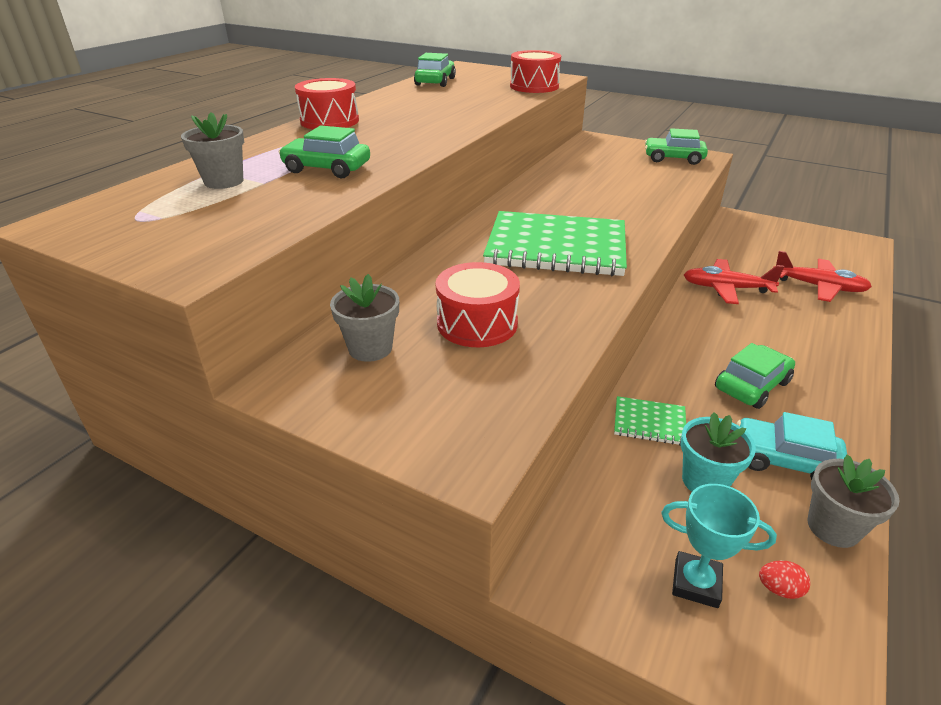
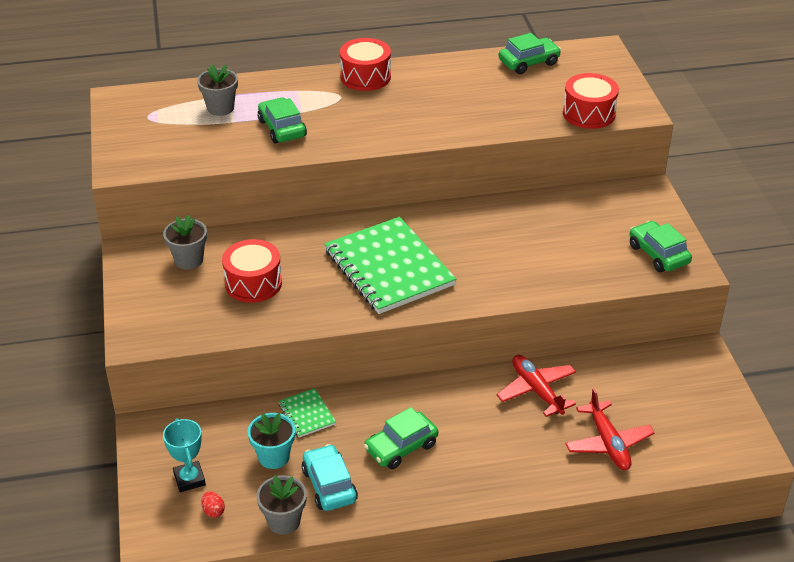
camera: 50 degrees right, 5 degrees up
green car [715,343,795,409] -> green car turned 135 degrees clockwise [364,407,438,469]

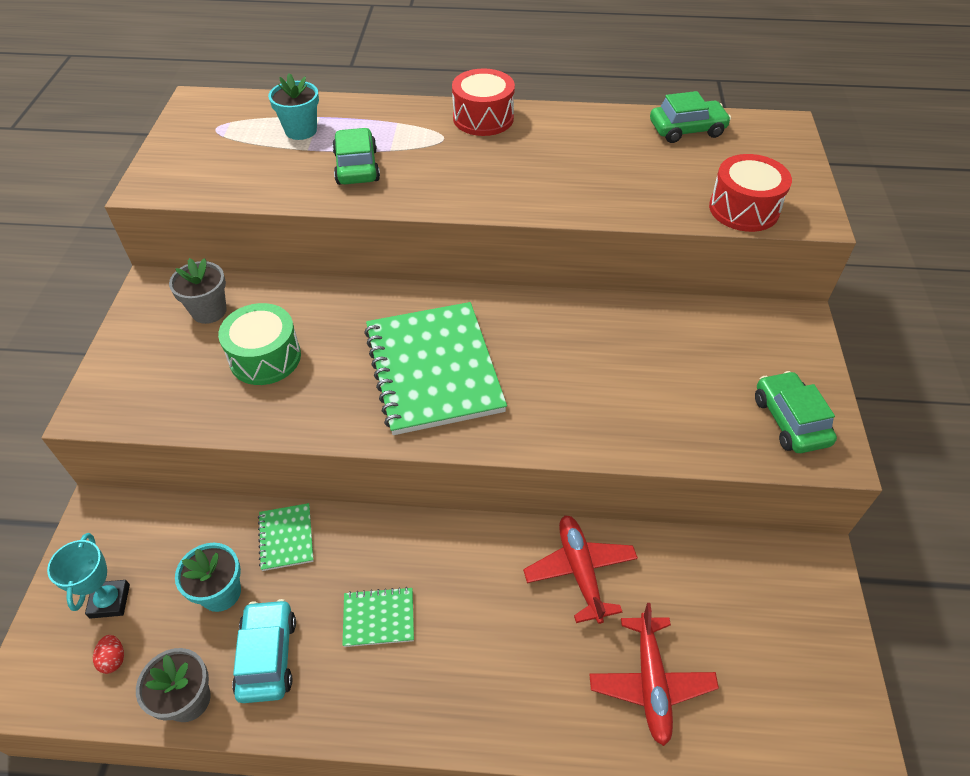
camera: 15 degrees right, 10 degrees up
grey flower pot [197,64,238,116] -> turquoise flower pot [268,73,319,140]
red drum [222,239,282,303] -> green drum [218,303,301,385]
green car [364,407,438,469] -> green notebook [342,587,414,647]

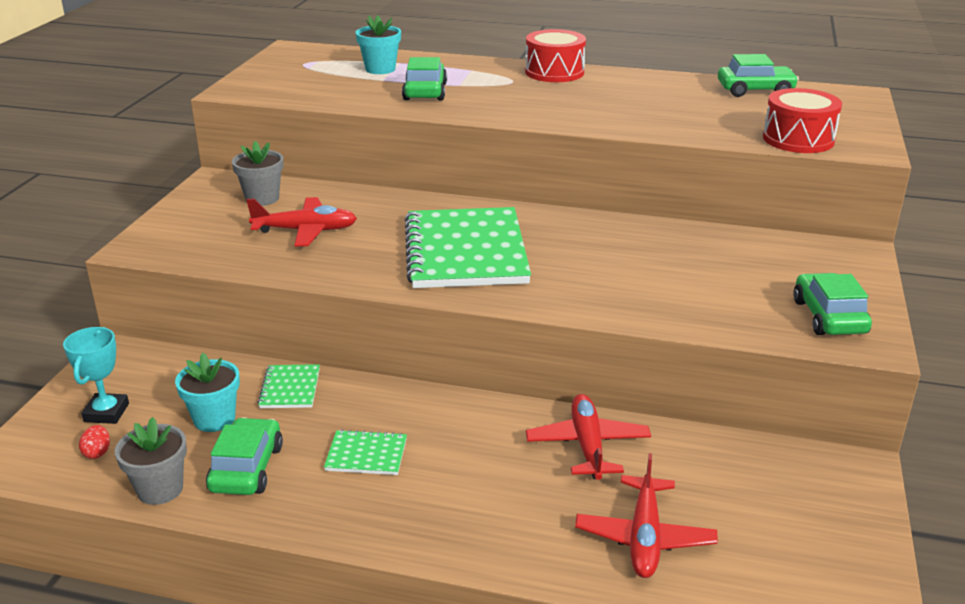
camera: 10 degrees right, 20 degrees down
green drum [218,303,301,385] -> red plane [246,197,357,246]
turquoise car [232,599,296,703] -> green car [206,417,283,495]

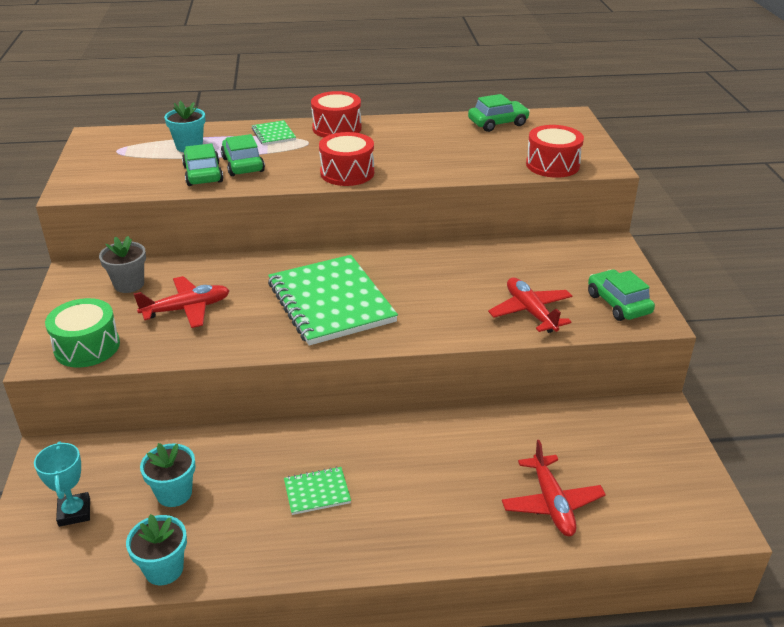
camera: 20 degrees left, 5 degrees up
red egg [79,425,110,459] -> none
grey flower pot [115,417,187,505] -> turquoise flower pot [126,514,187,585]
green car [206,417,283,495] -> green car moved to [182,143,223,186]
green notebook [257,364,320,408] -> green notebook moved to [252,120,296,145]
red plane [526,394,651,480] -> red plane moved to [488,278,572,333]
none -> green drum [45,298,120,368]
none -> red drum [319,132,374,186]

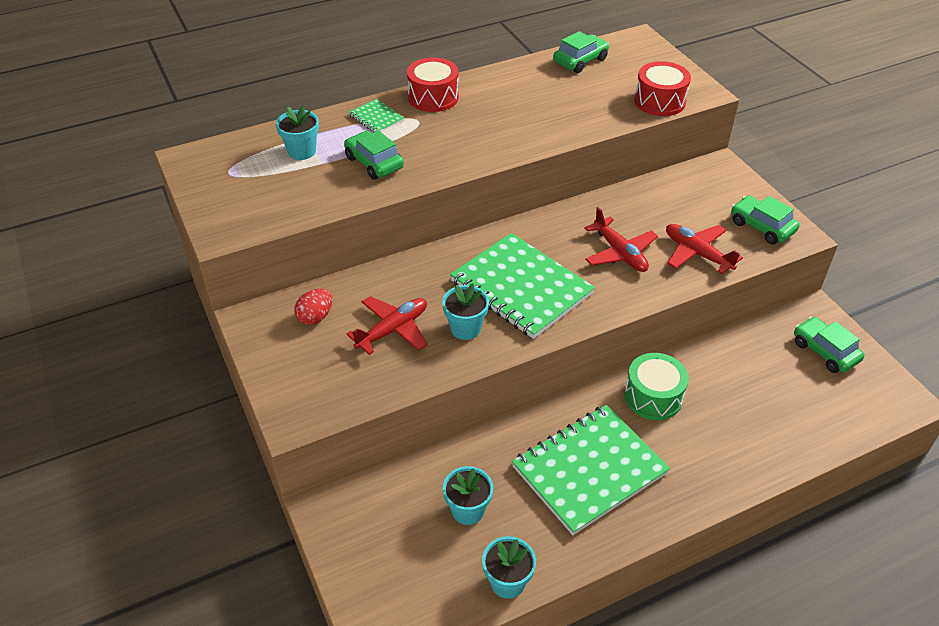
camera: 20 degrees left, 10 degrees up
turquoise trophy [34,441,90,527] -> none
green drum [45,298,120,368] -> green drum moved to [624,353,689,420]
grey flower pot [99,236,146,293] -> red egg [295,289,332,325]
green car [182,143,223,186] -> green car moved to [794,317,865,373]
green notebook [284,467,351,515] -> green notebook [512,405,670,535], size x2.29
red drum [319,132,374,186] -> none
red plane [502,440,606,536] -> red plane moved to [584,207,658,272]
none -> turquoise flower pot [442,283,489,340]

